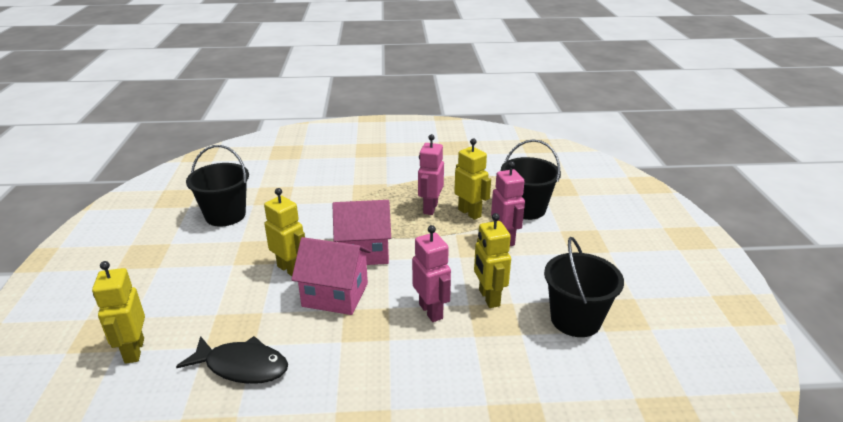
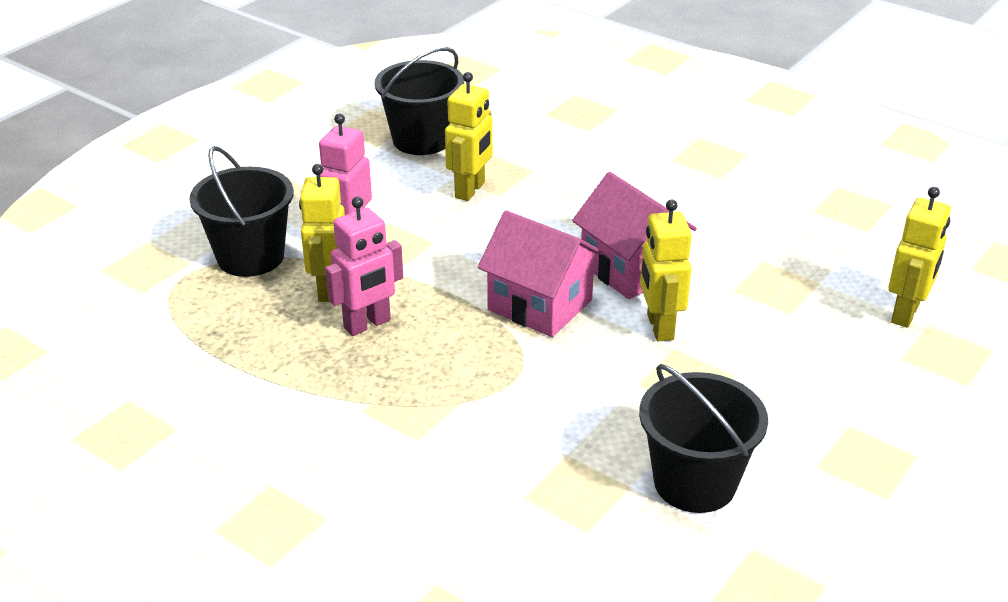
camera: 140 degrees left, 5 degrees up
black fish [176,336,288,384] -> none
pink robot [412,225,451,322] -> none

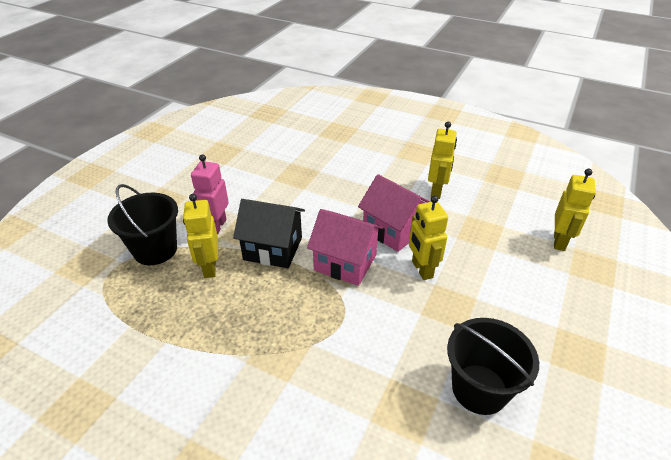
camera: 10 degrees left, 5 degrees up
pink robot [325,197,403,336] -> none
black bucket [374,47,464,155] -> none
yellow robot [445,72,493,201] -> yellow robot moved to [428,122,457,199]
none -> black house [233,199,305,268]

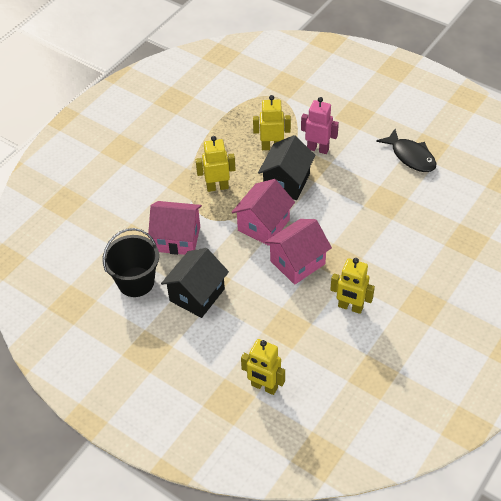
camera: 100 degrees right, 10 degrees up
black bucket [107,184,178,265] -> none
yellow robot [409,195,448,280] -> yellow robot moved to [196,136,236,192]
none -> pink house [148,201,202,255]
none -> black house [161,248,229,318]
none -> black fish [376,129,436,172]

